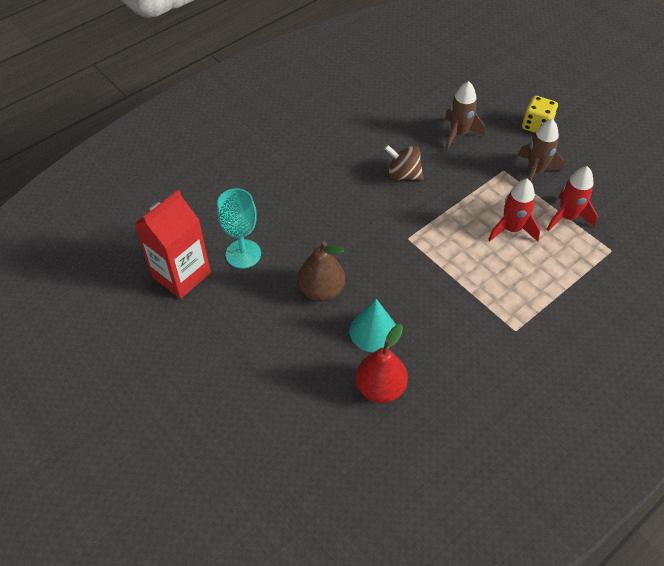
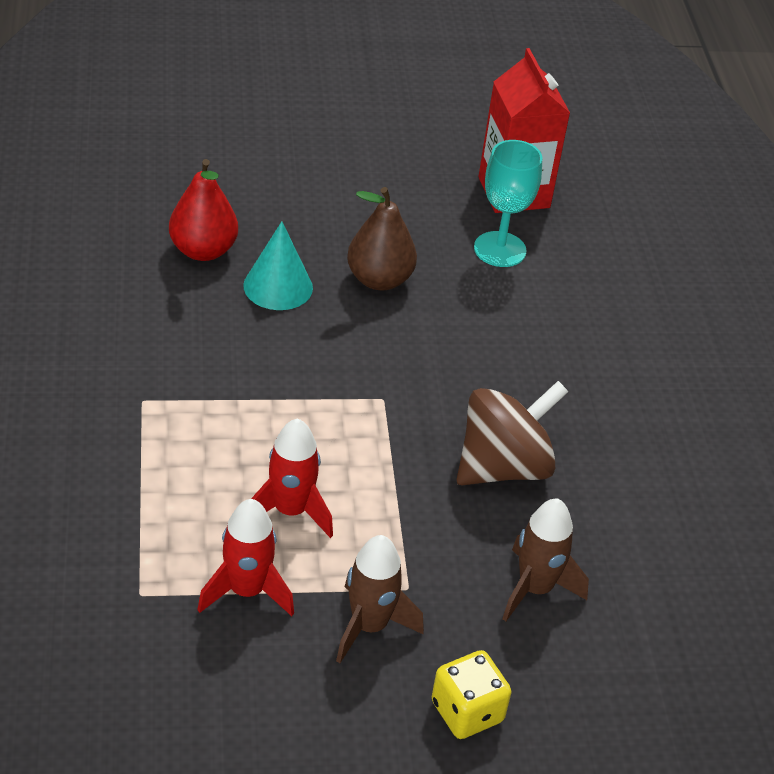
camera: 120 degrees right, 10 degrees down
brown spinning top [384,145,423,180] -> brown spinning top [456,381,569,485], size x1.53

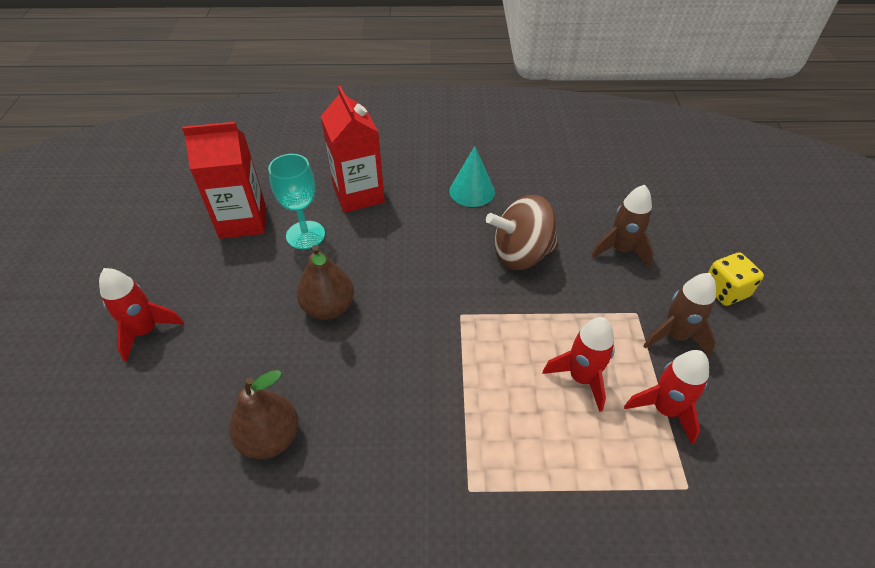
camera: 80 degrees left, 5 degrees up
red pear [169,159,238,261] -> brown pear [229,370,299,459]
turquoise cone [243,221,313,310] -> turquoise cone moved to [449,146,495,207]
brown spinning top [456,381,569,485] -> brown spinning top turned 75 degrees counterclockwise [486,195,559,270]
none -> red rocket [99,268,184,362]
none -> red carton [321,86,385,213]

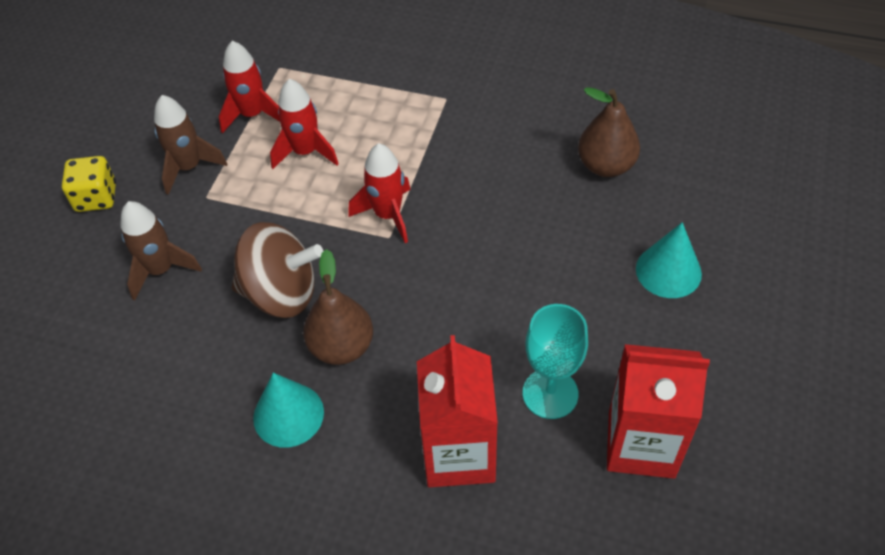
camera: 160 degrees left, 5 degrees up
red rocket [99,268,184,362] -> red rocket moved to [348,143,411,243]
brown pear [297,245,354,320] -> brown pear moved to [303,249,373,365]
none -> turquoise cone [636,222,702,298]

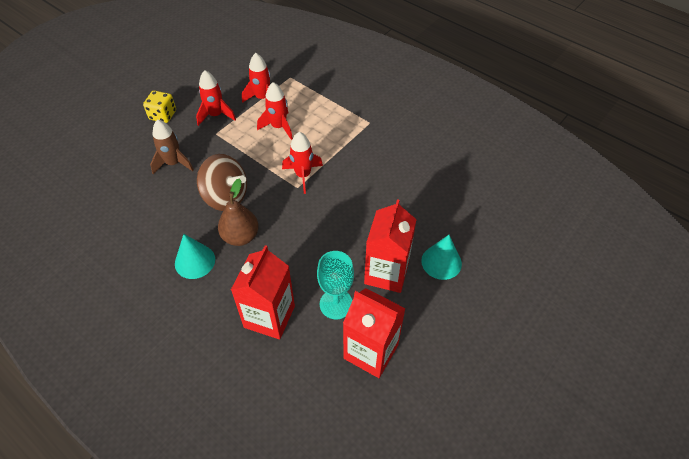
camera: 20 degrees right, 0 degrees up
brown rocket [154,95,227,195] -> red rocket [196,70,236,126]
brown pear [578,87,640,177] -> none
none -> red carton [364,199,417,293]

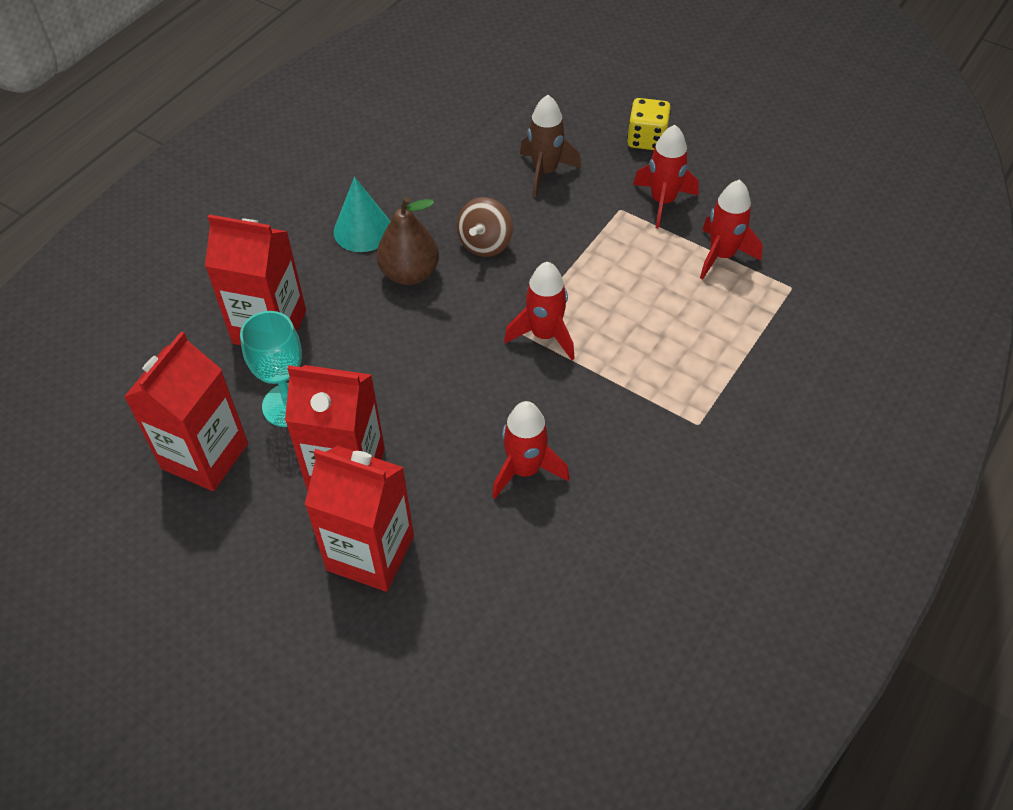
camera: 85 degrees right, 0 degrees up
brown spinning top [197,154,247,211] -> brown spinning top [457,197,513,257], size x0.66
red rocket [257,82,293,140] -> red rocket moved to [492,401,570,499]
turquoise cone [421,235,462,280] -> red carton [305,446,414,592]

